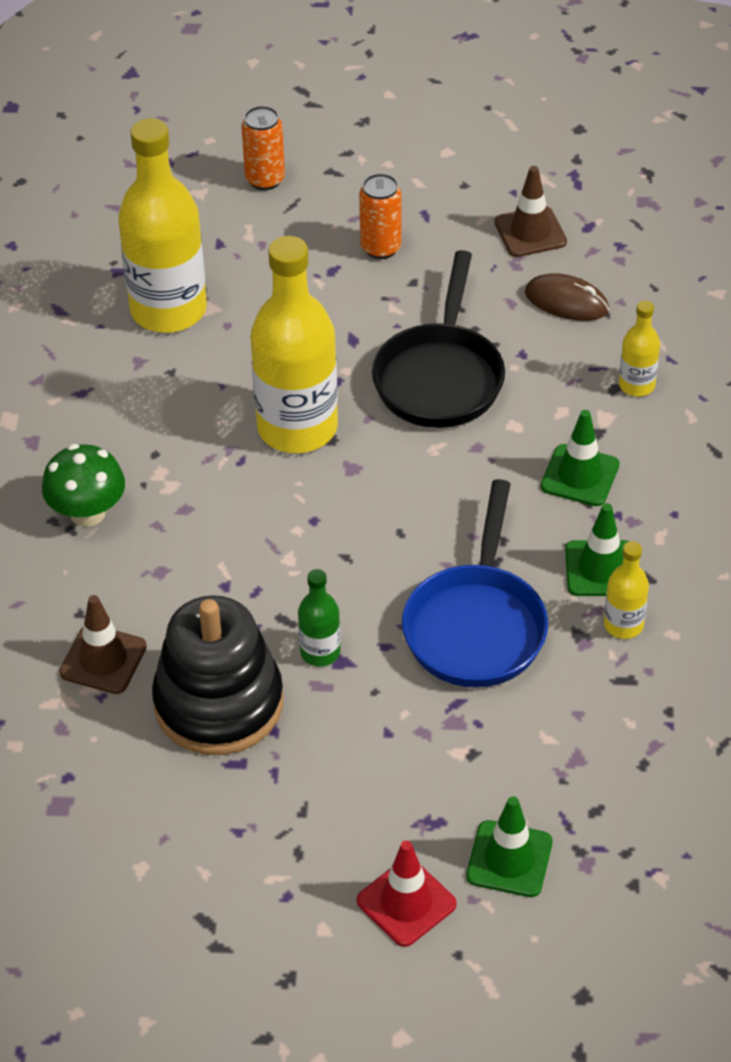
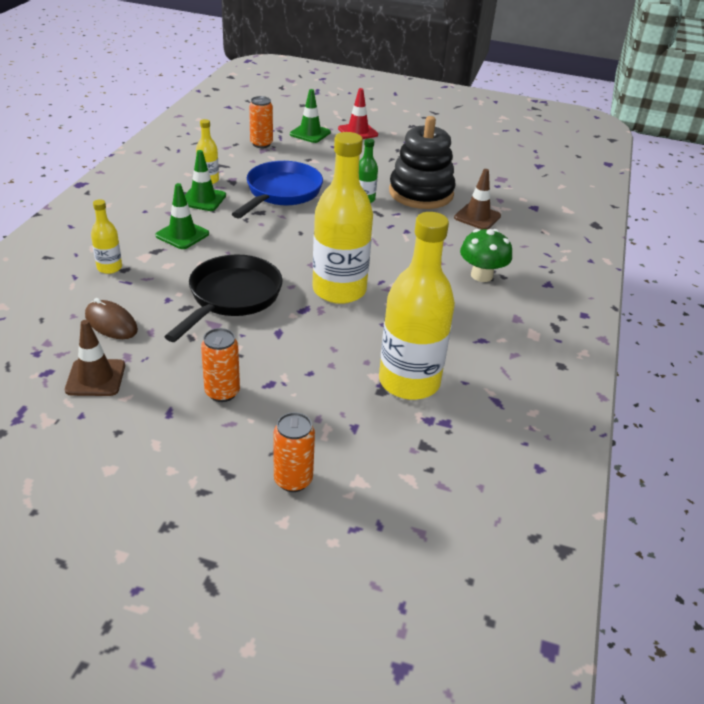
camera: 170 degrees left, 10 degrees down
none -> orange can [249,96,273,148]

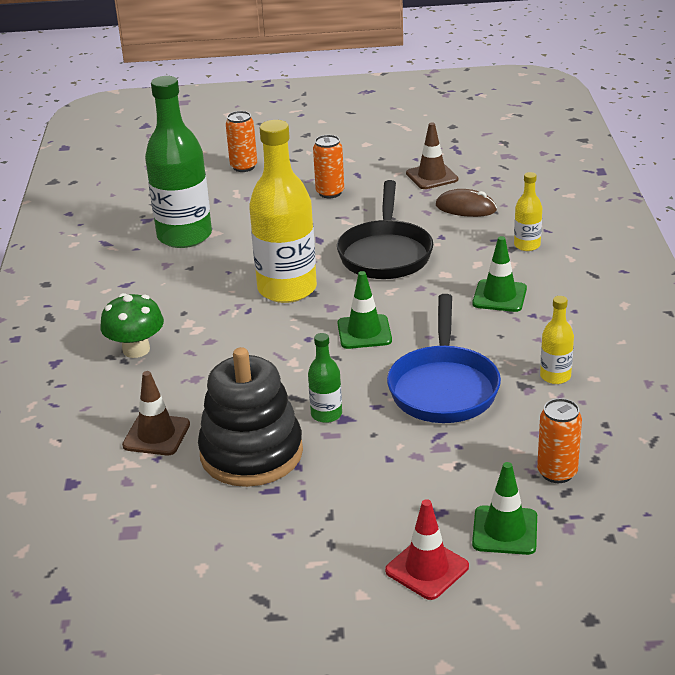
camera: 165 degrees right, 5 degrees down
green traffic cone [185,150,226,211] -> green traffic cone moved to [337,271,392,349]
yellow bottle [379,212,455,400] -> green bottle [145,76,212,248]

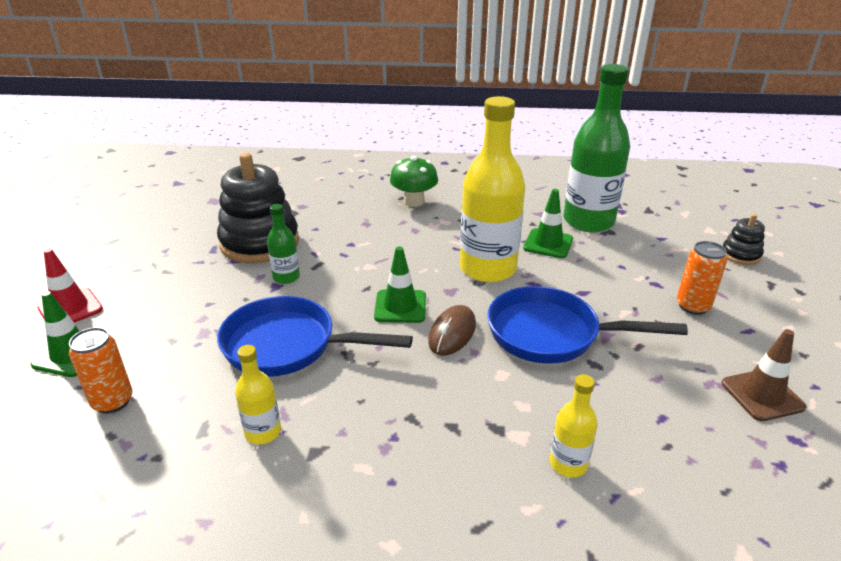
camera: 95 degrees right, 0 degrees up
brown traffic cone [122,371,190,455] -> none
orange can [226,111,257,172] -> black stacking toy [723,214,765,265]
black pan [337,180,433,279] -> blue pan [487,286,688,364]
brown mouse [436,189,497,217] -> brown mouse moved to [428,305,476,356]
green traffic cone [472,236,527,312] -> green traffic cone moved to [523,189,573,258]

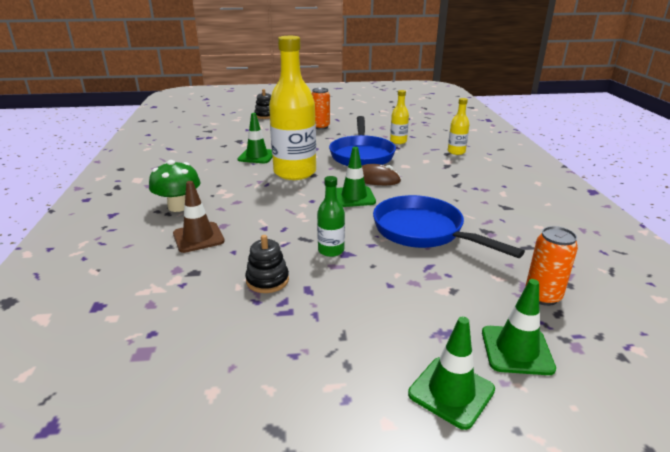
camera: 100 degrees left, 5 degrees down
red traffic cone [38,248,103,323] -> green traffic cone [408,317,495,430]
black stacking toy [217,153,299,263] -> black stacking toy [245,235,289,293], size x0.47
blue pan [217,296,413,377] -> blue pan turned 135 degrees clockwise [373,195,525,258]
yellow bottle [235,345,281,444] -> yellow bottle moved to [390,90,409,144]
green bottle [564,64,630,232] -> none
brown traffic cone [722,329,806,421] -> brown traffic cone moved to [173,181,225,253]

